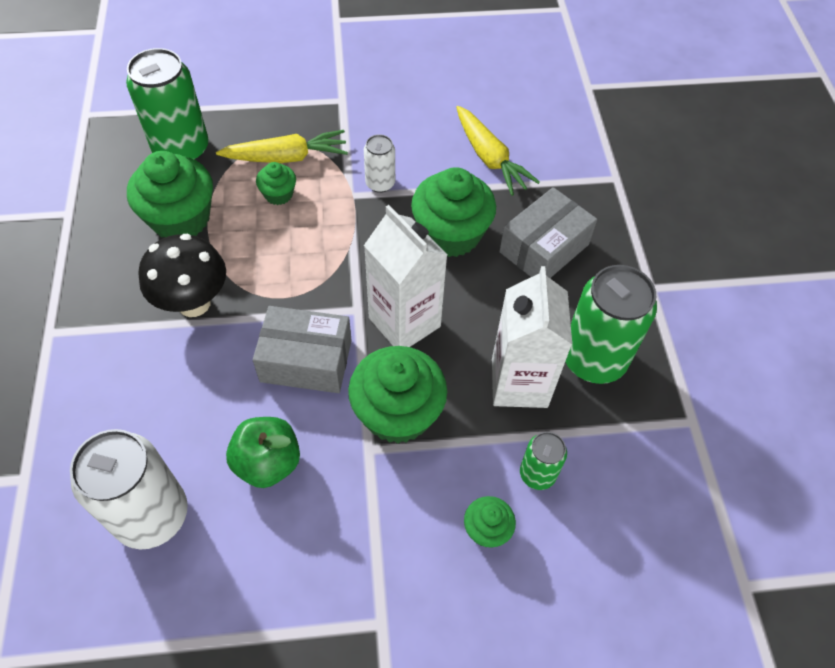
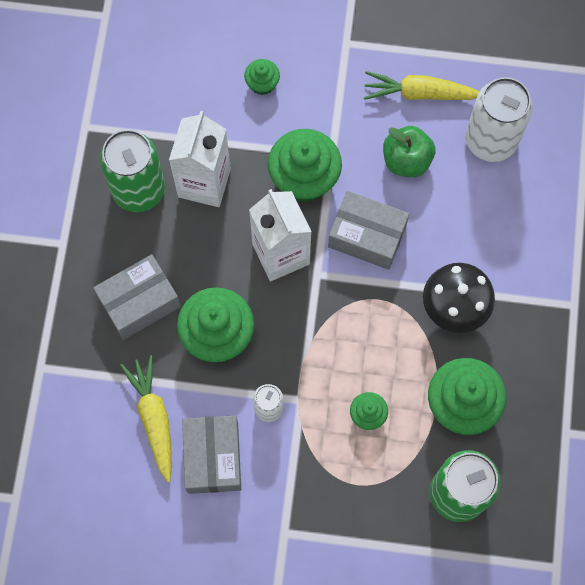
camera: 165 degrees left, 15 degrees up
yellow carrot [216,130,348,163] -> yellow carrot moved to [364,71,480,100]
green can [520,432,567,490] -> none
none -> grey box [182,415,241,494]

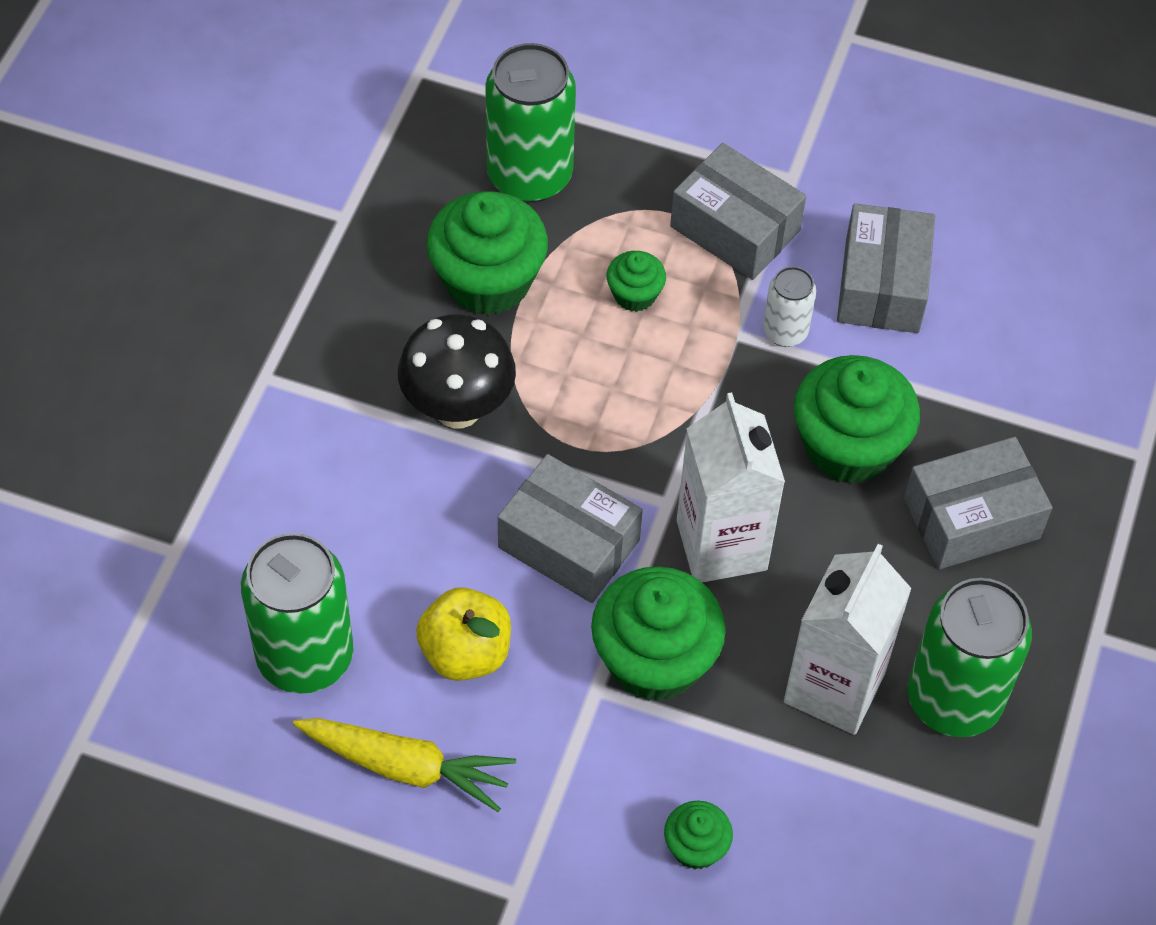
camera: 170 degrees left, 15 degrees down
yellow carrot [120,355,172,482] -> none
green apple [383,126,435,177] -> yellow apple [416,587,511,681]
white can [466,77,533,162] -> green can [241,533,353,694]
none -> grey box [670,143,806,280]

